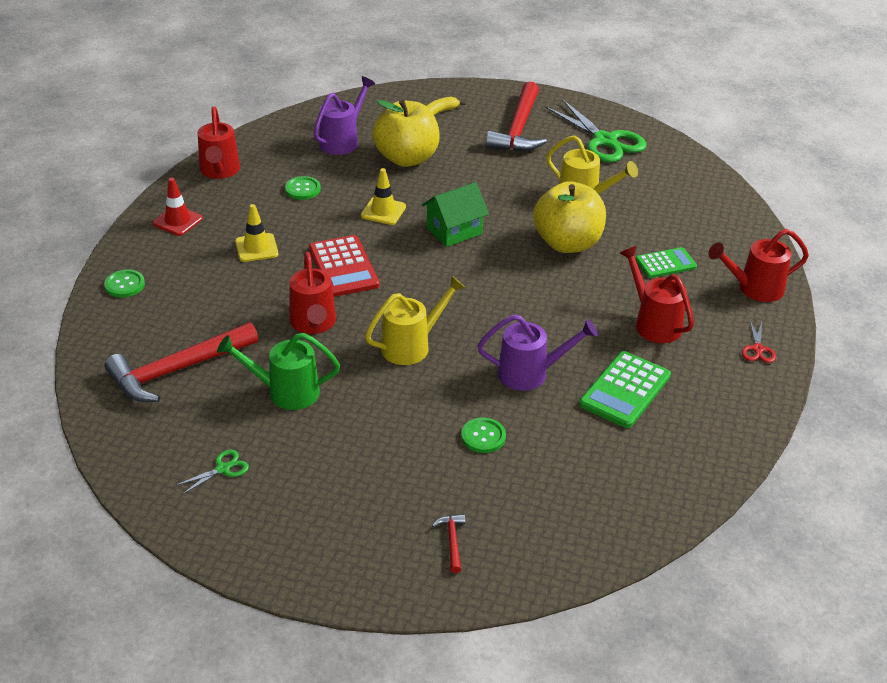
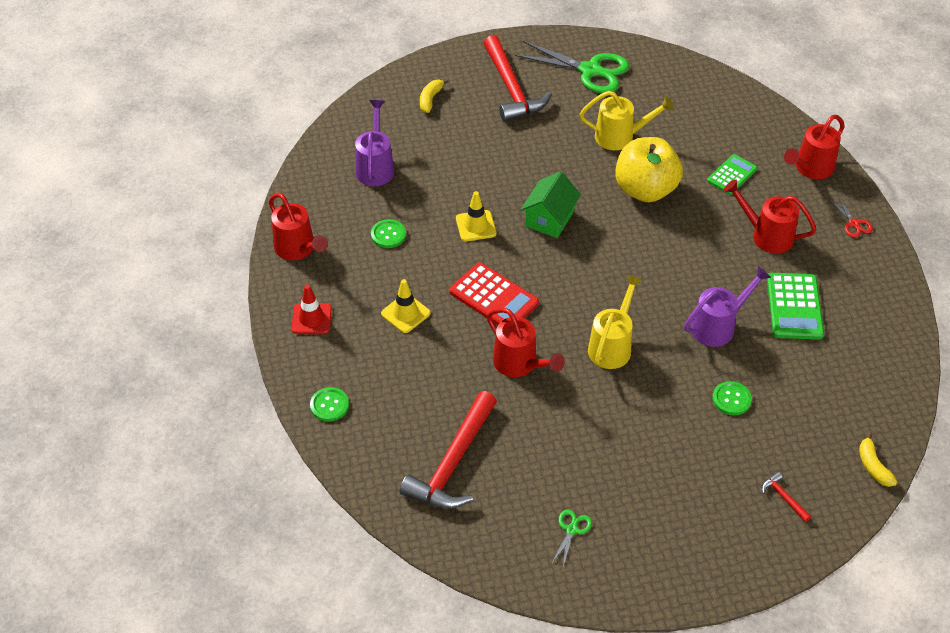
camera: 30 degrees left, 10 degrees up
green watering can [217,333,340,410] -> none
yellow apple [372,99,440,167] -> none
none -> yellow banana [859,432,897,487]

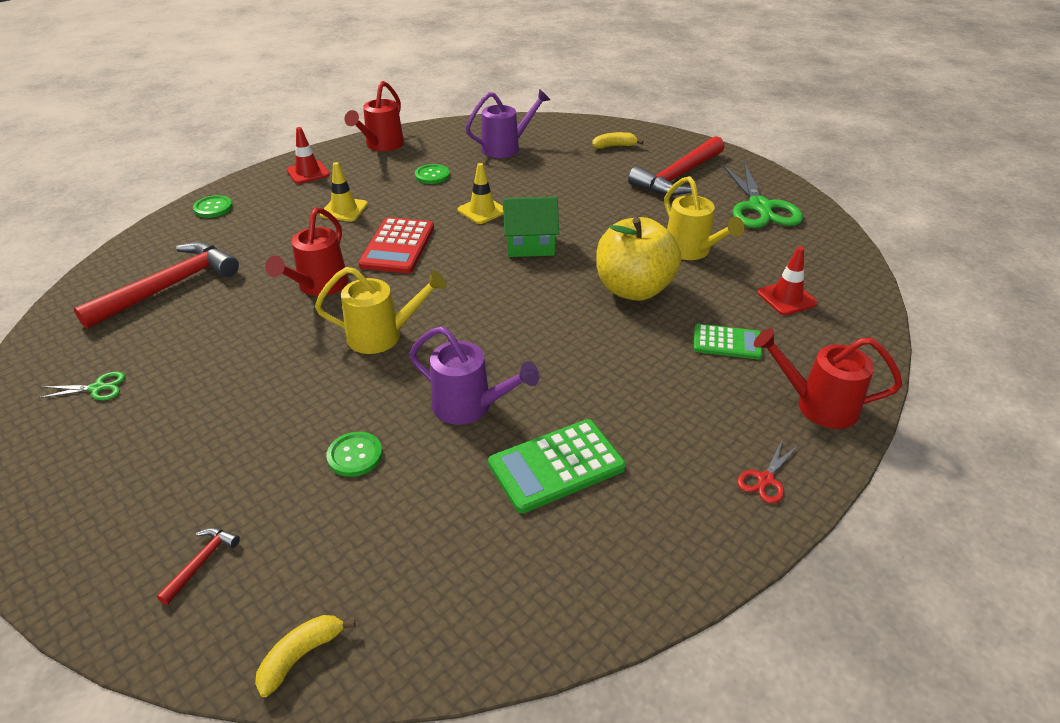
camera: 60 degrees right, 10 degrees down
red hammer [400,391,497,509] -> red hammer turned 135 degrees clockwise [74,242,239,329]
red watering can [724,179,817,254] -> none
none -> red traffic cone [758,246,817,315]

